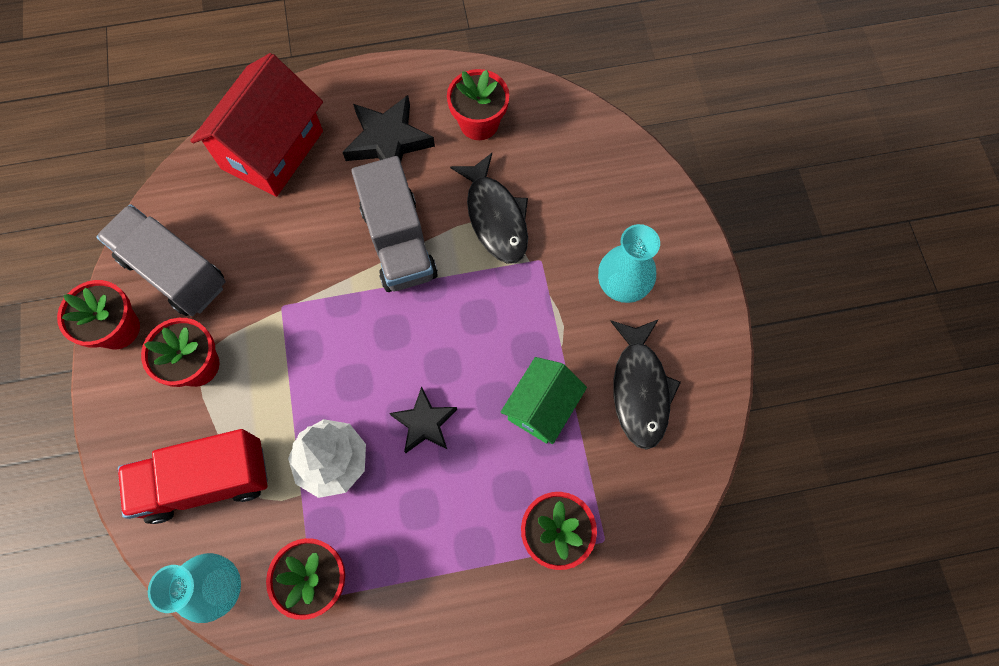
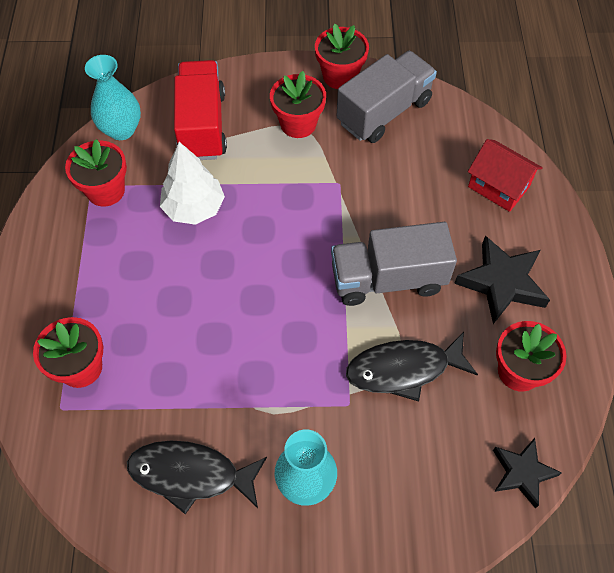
camera: 100 degrees right, 10 degrees down
red house [190,53,323,197] -> red house [468,139,543,212], size x0.61
black star [389,386,457,453] -> black star moved to [493,438,562,508]
green house [500,357,587,444] -> none

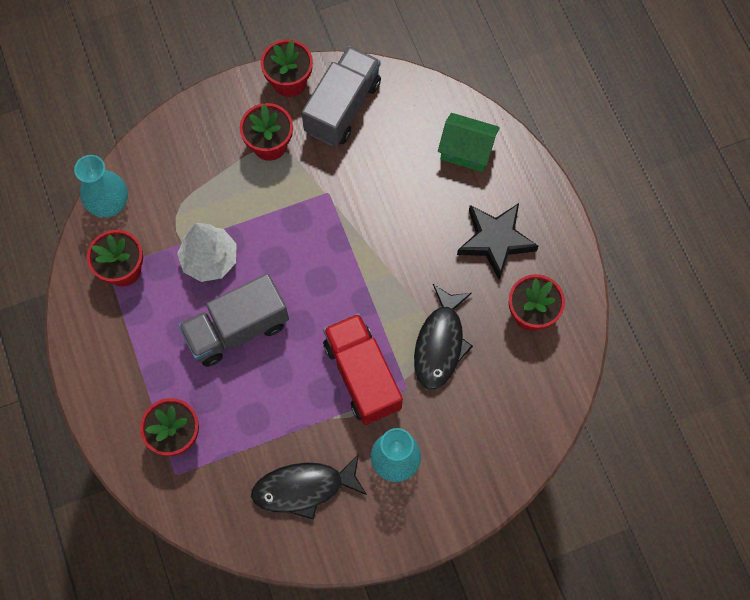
camera: 20 degrees left, 10 degrees up
red truck [174,60,227,160] -> red truck moved to [323,313,403,425]
grey truck [331,222,457,306] -> grey truck moved to [178,274,289,367]
black fish [346,332,478,401] -> black fish turned 45 degrees counterclockwise [414,284,473,390]
red house [468,139,543,212] -> green house [438,113,500,172]
black star [493,438,562,508] -> none

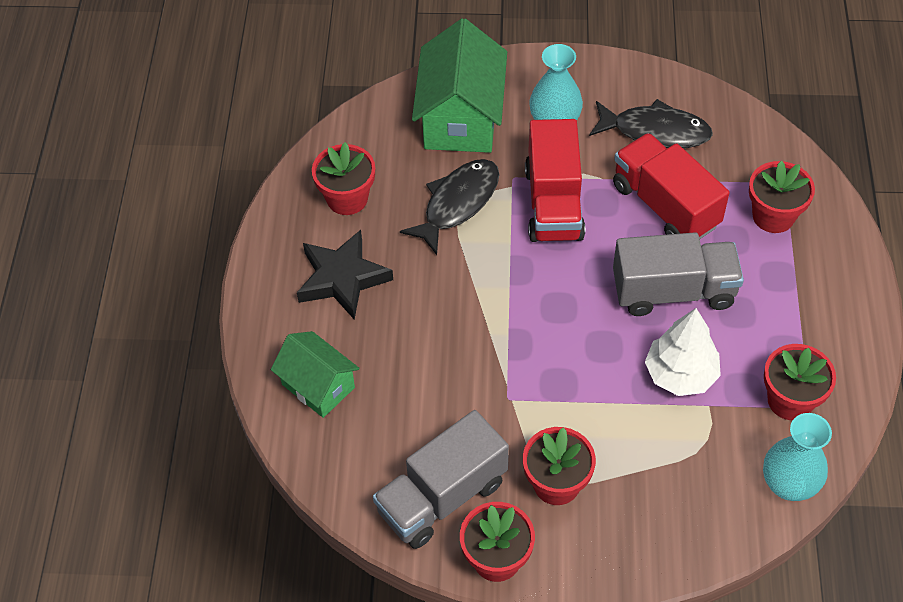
camera: 155 degrees left, 15 degrees down
none -> green house [412,18,507,153]
none -> red truck [613,133,730,239]

